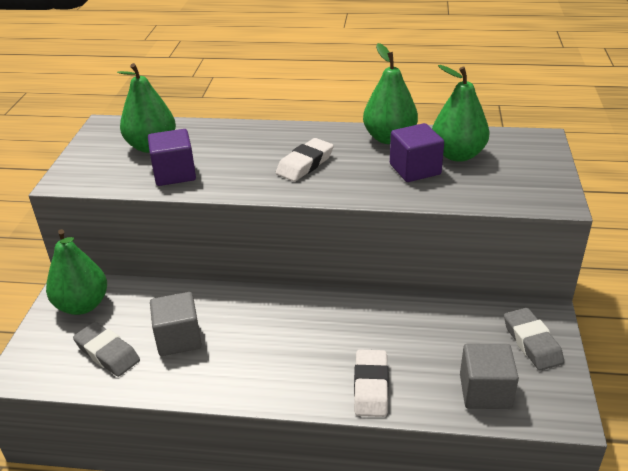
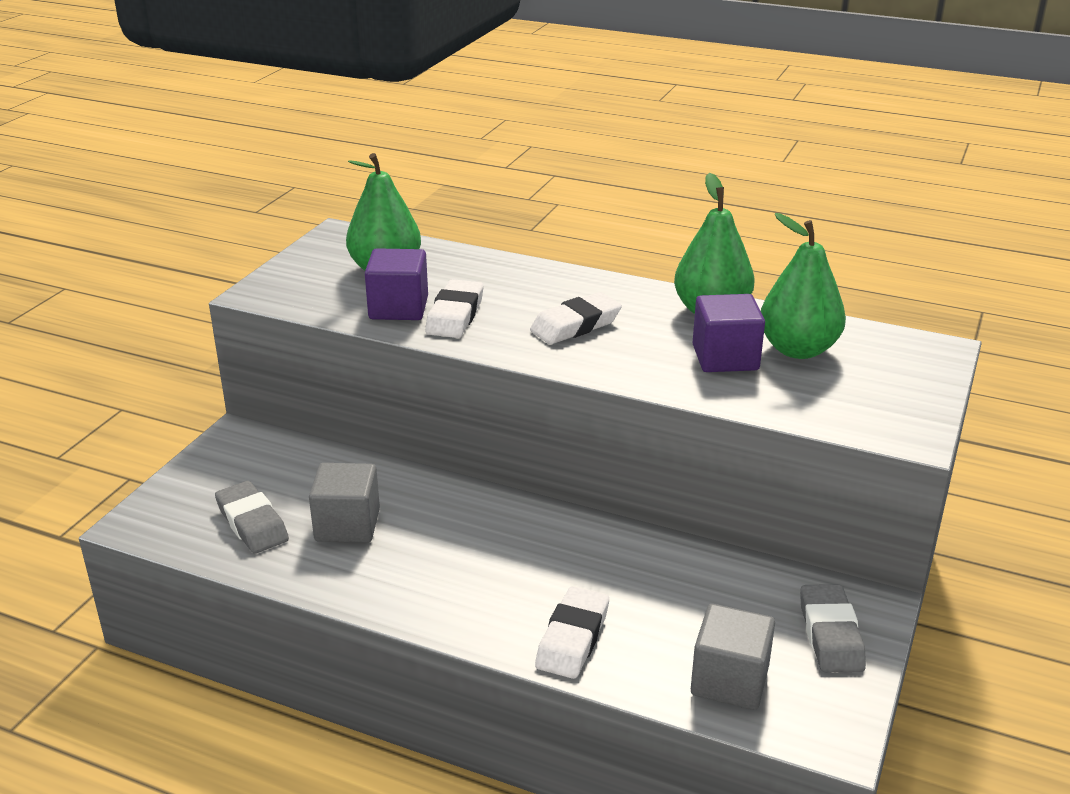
camera: 15 degrees right, 5 degrees down
green pear [46,229,107,315] -> none
none -> white eraser [425,279,483,338]

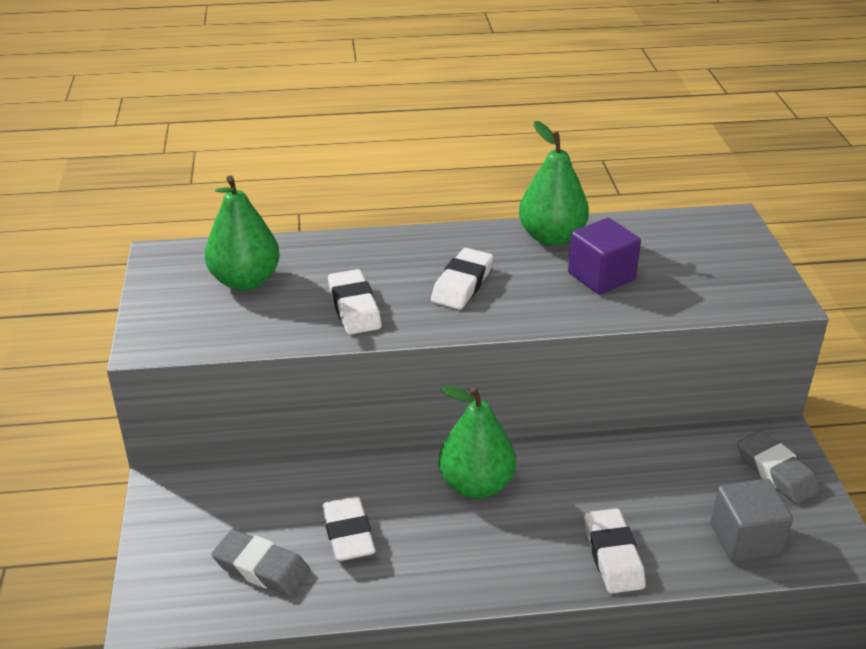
camera: 30 degrees left, 5 degrees up
grey cube [309,463,380,543] -> white eraser [322,496,376,561]
purple cube [365,248,428,320] -> none
green pear [761,213,846,359] -> green pear moved to [439,386,516,499]

